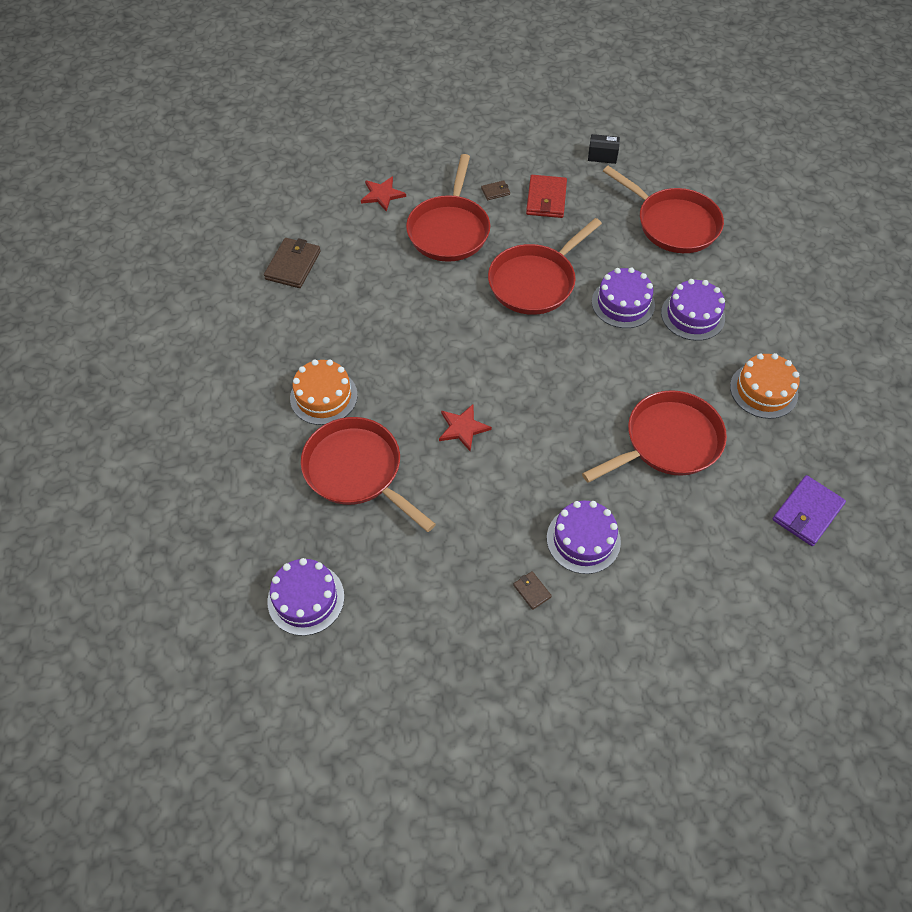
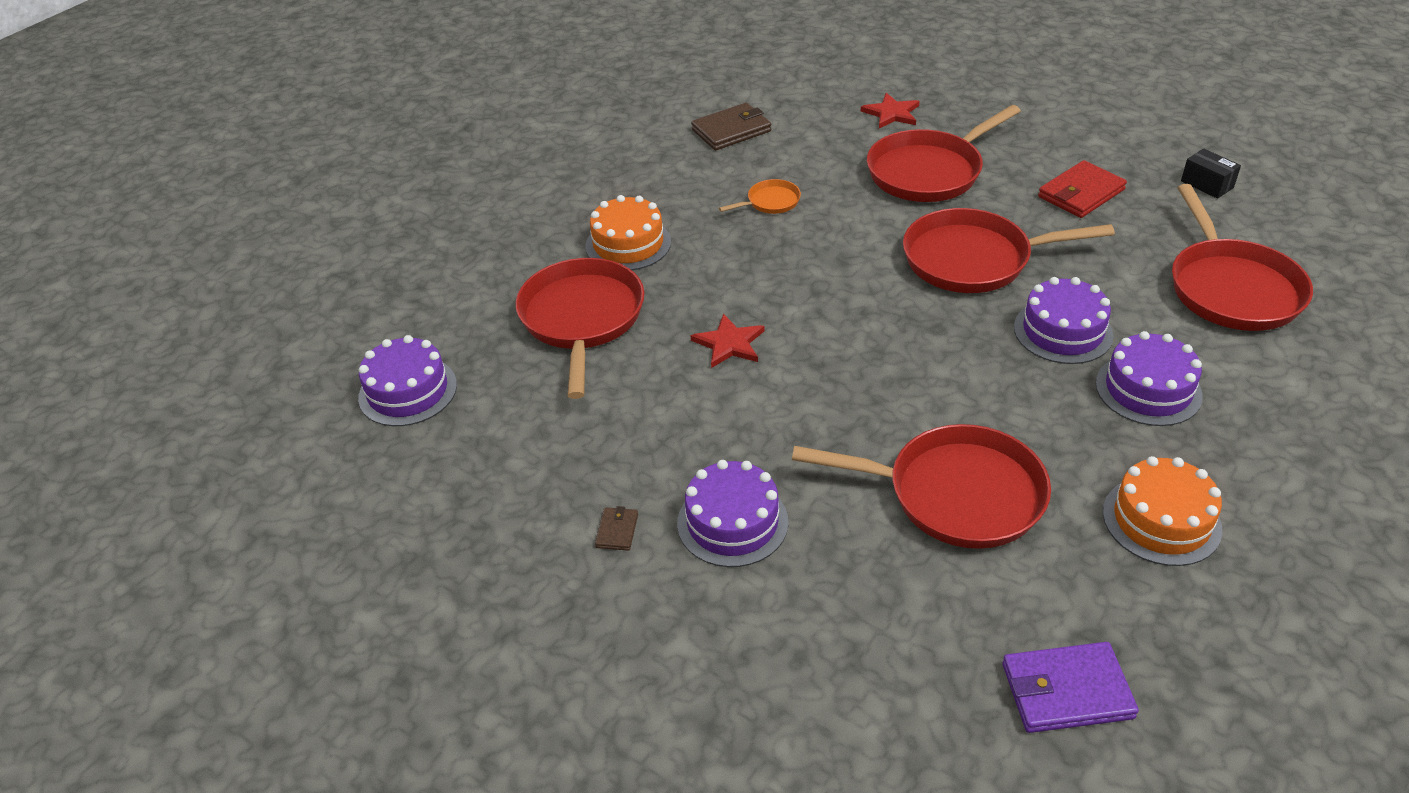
camera: 45 degrees right, 15 degrees down
brown wallet [481,180,510,200] -> none
none -> orange pan [719,179,801,214]

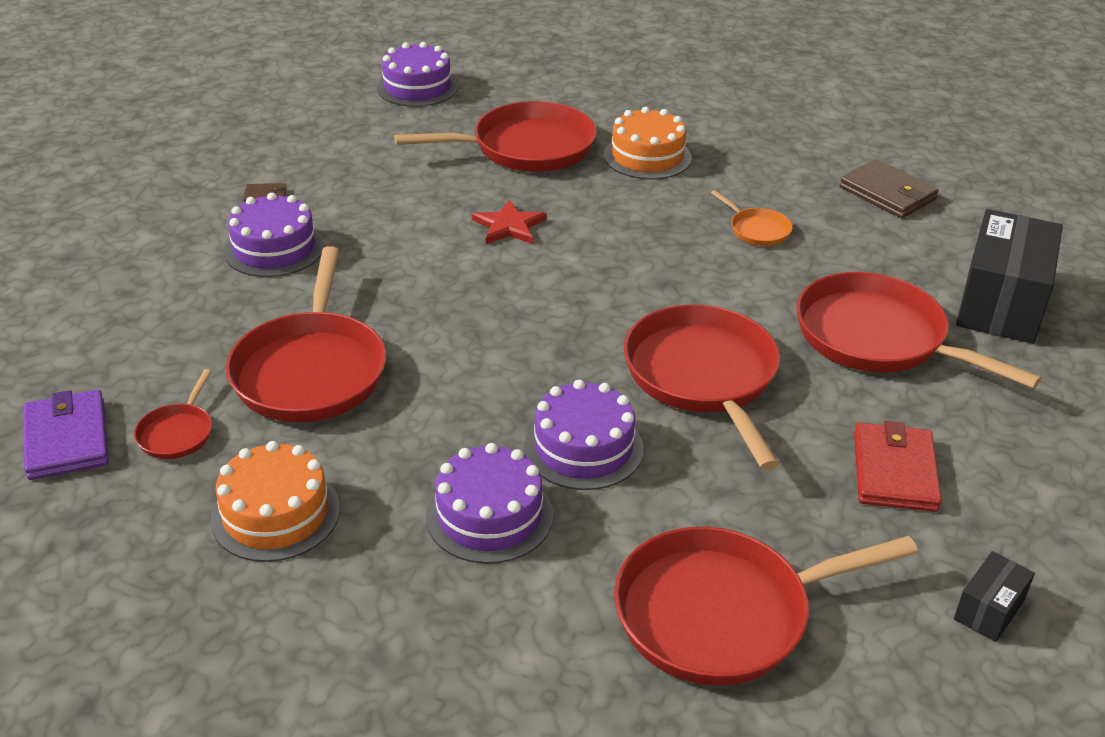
camera: 75 degrees right, 5 degrees down
red star [861,93,920,128] -> black box [956,209,1063,344]
red wallet [1038,160,1127,218] -> red wallet turned 60 degrees clockwise [854,421,942,512]
none -> red pan [134,369,212,459]

